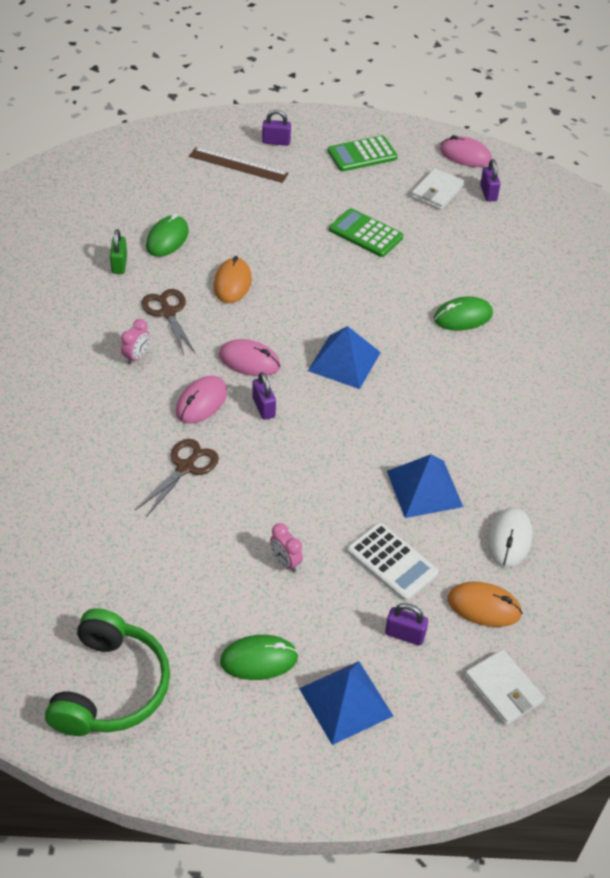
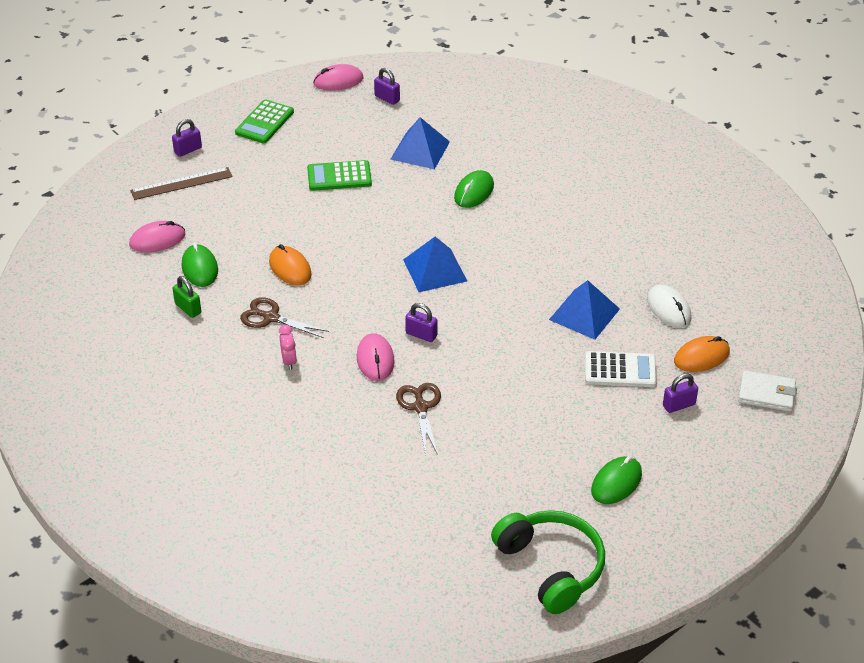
camera: 40 degrees left, 5 degrees down
pink mouse [219,339,281,376] -> pink mouse moved to [129,221,186,252]
pink clock [270,523,303,572] -> none
blue pyramid [299,661,393,745] -> blue pyramid moved to [390,117,450,169]
white wallet [411,168,464,210] -> none

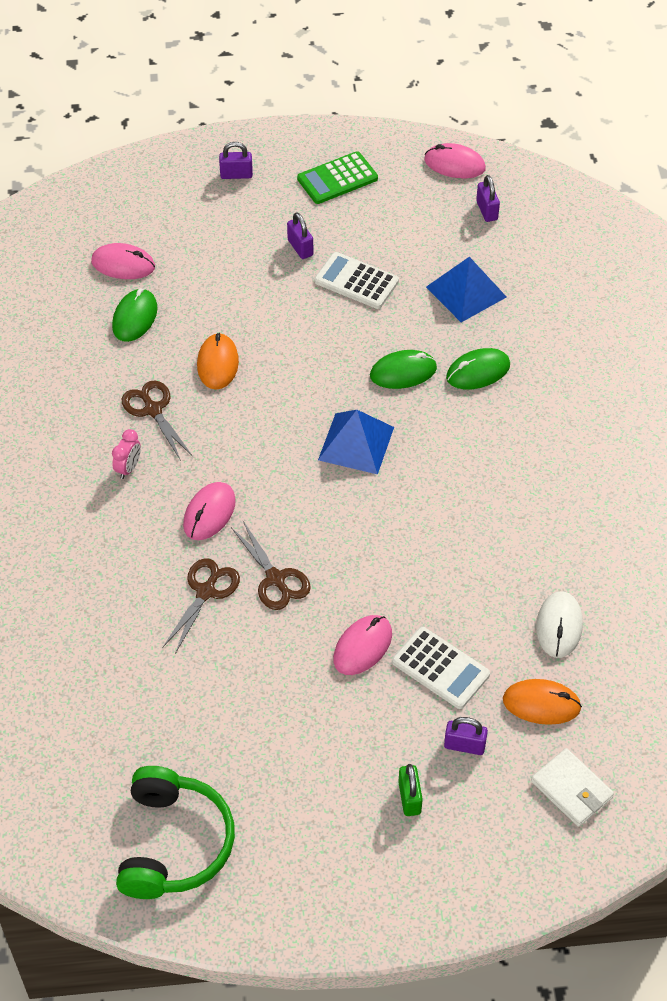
camera: 35 degrees right, 10 degrees up
brown ruler [130,167,233,200] -> none
green padlock [172,276,201,318] -> green padlock moved to [398,764,423,816]
green calculator [307,160,372,191] -> white calculator [314,252,399,309]
purple padlock [405,303,437,342] -> purple padlock moved to [287,212,313,259]
blue pyramid [549,280,620,340] -> none
green mouse [591,456,642,504] -> green mouse moved to [370,350,437,389]
none -> brown scissors [231,521,311,610]
none -> pink mouse [333,615,392,675]

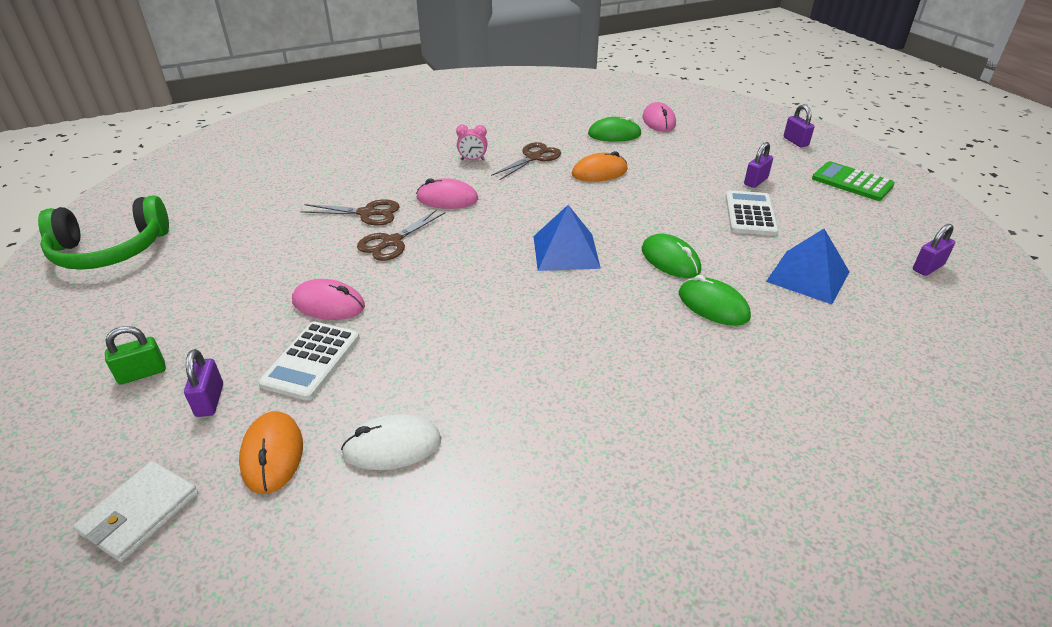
camera: 70 degrees right, 15 degrees down
pink mouse [424,143,486,179] -> none

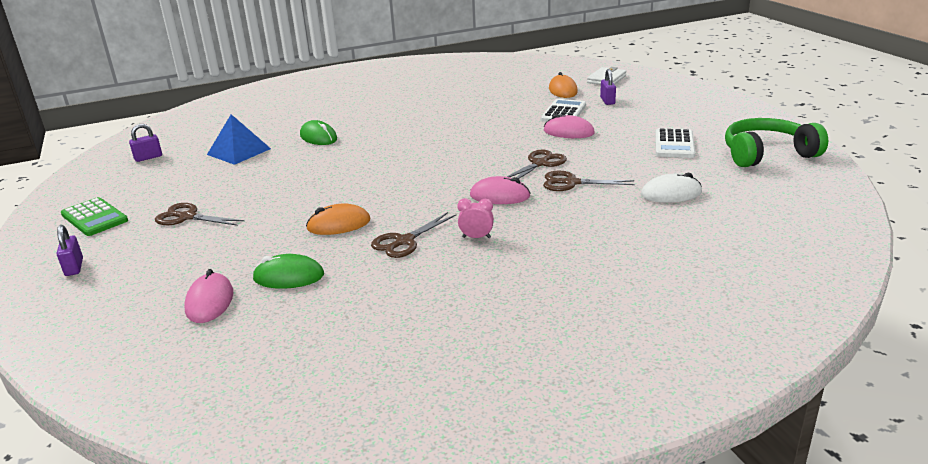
camera: 175 degrees left, 10 degrees down
green padlock [105,326,166,385] -> none
white mouse [341,414,442,470] -> white mouse moved to [641,173,702,203]
blue pyramid [533,205,601,271] -> none
green mouse [642,234,701,278] -> none
white calculator [725,190,779,236] -> white calculator moved to [655,128,695,158]
purple padlock [744,142,773,188] -> brown scissors [155,203,244,226]

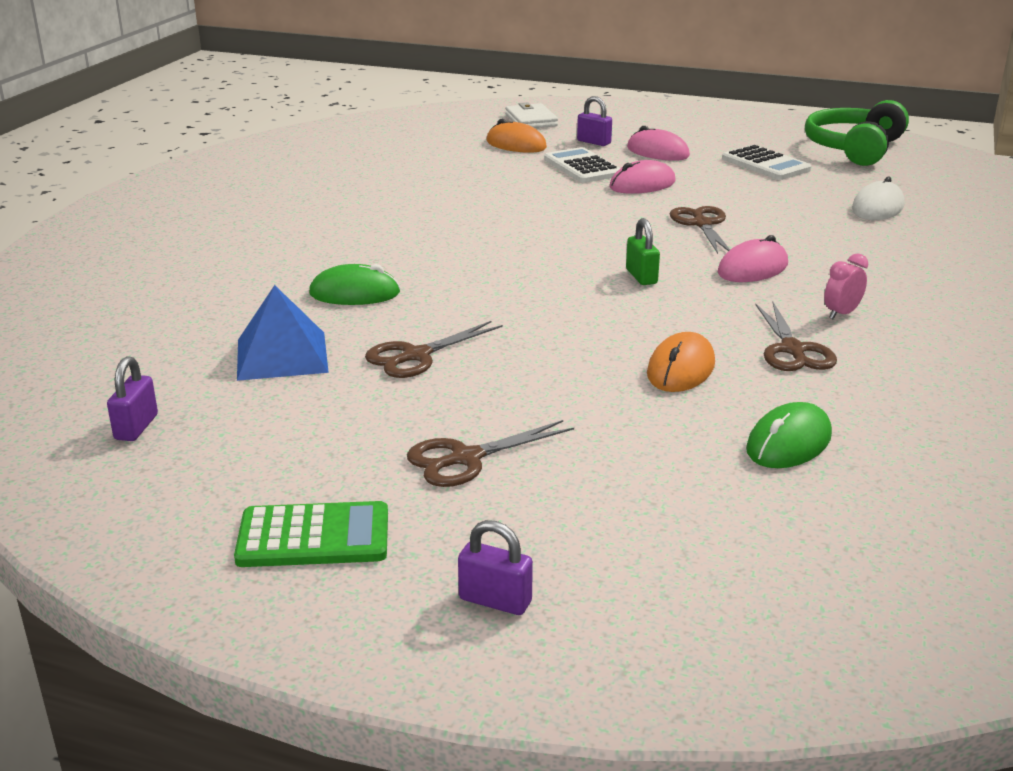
camera: 50 degrees left, 0 degrees up
pink mouse [184,269,233,323] -> pink mouse moved to [627,126,690,161]
brown scissors [543,171,635,191] -> brown scissors moved to [365,321,503,378]
none -> green padlock [626,218,660,285]

